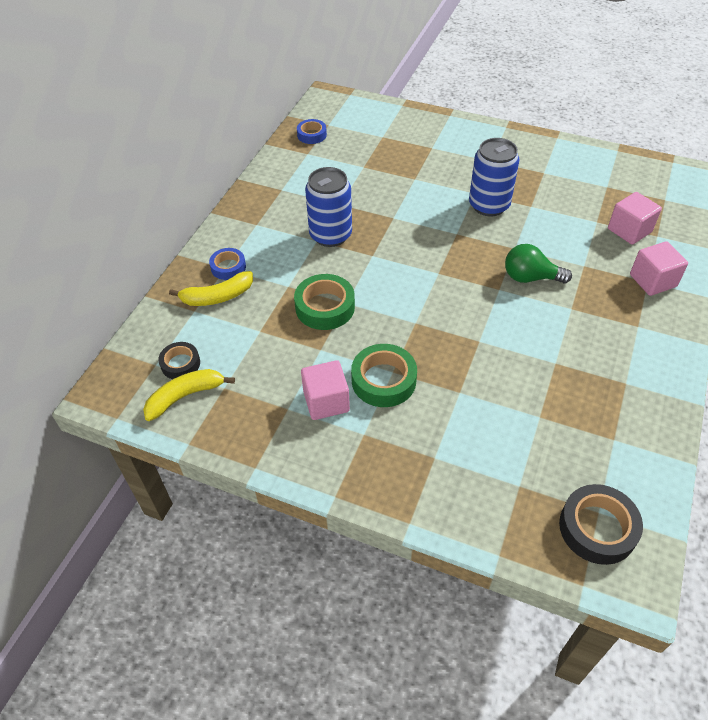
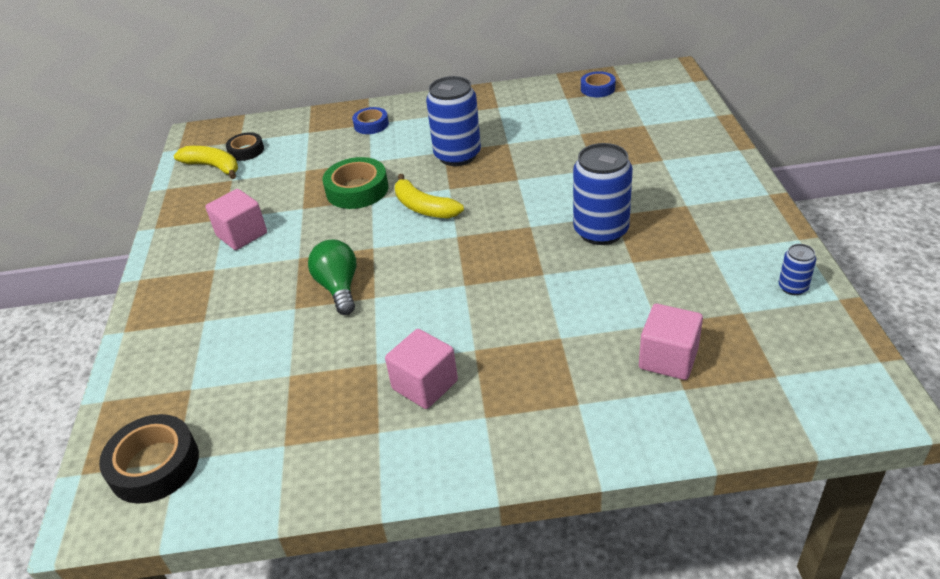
camera: 65 degrees right, 10 degrees down
yellow banana [169,271,253,306] -> yellow banana moved to [395,174,464,219]
green tape [351,344,417,407] -> none
green light bulb [505,244,572,283] -> green light bulb moved to [308,240,356,315]
pink cube [630,241,688,296] -> pink cube moved to [385,329,458,409]
none -> blue can [779,244,816,295]

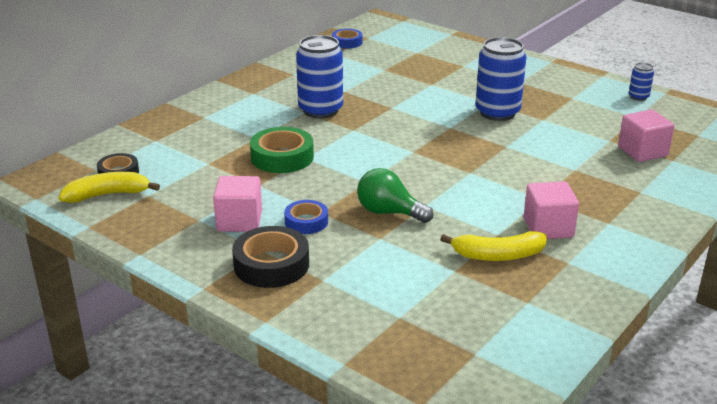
camera: 50 degrees left, 10 degrees down
black tape [99,414,199,504] -> black tape moved to [232,226,309,288]
blue tape [352,107,389,134] -> blue tape moved to [284,200,328,234]
yellow banana [395,174,464,219] -> yellow banana moved to [440,231,547,261]

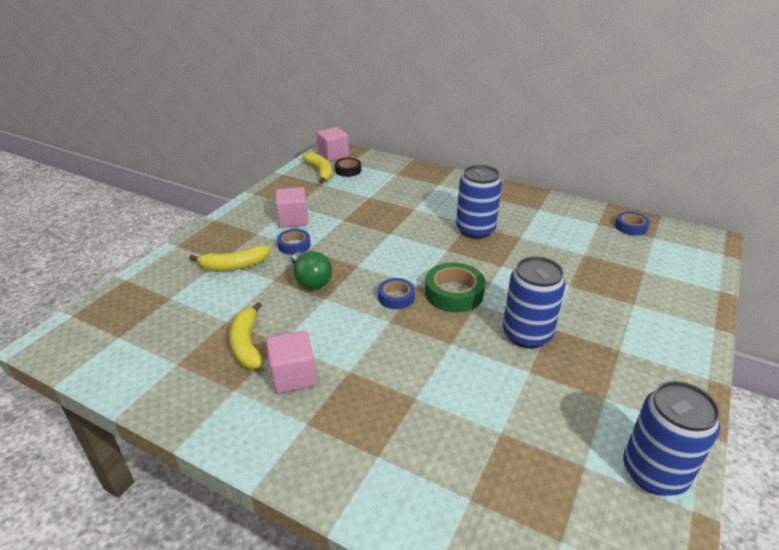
camera: 80 degrees right, 5 degrees up
black tape [232,226,309,288] -> none
green tape [250,127,314,173] -> green tape moved to [425,262,485,312]
green light bulb [357,168,433,223] -> green light bulb turned 135 degrees clockwise [292,251,332,290]
pink cube [618,110,674,162] -> pink cube moved to [317,127,349,162]
blue can [629,63,654,101] -> blue can [623,381,720,496], size x2.11
none -> yellow banana [189,245,270,271]
none -> blue tape [378,278,415,309]

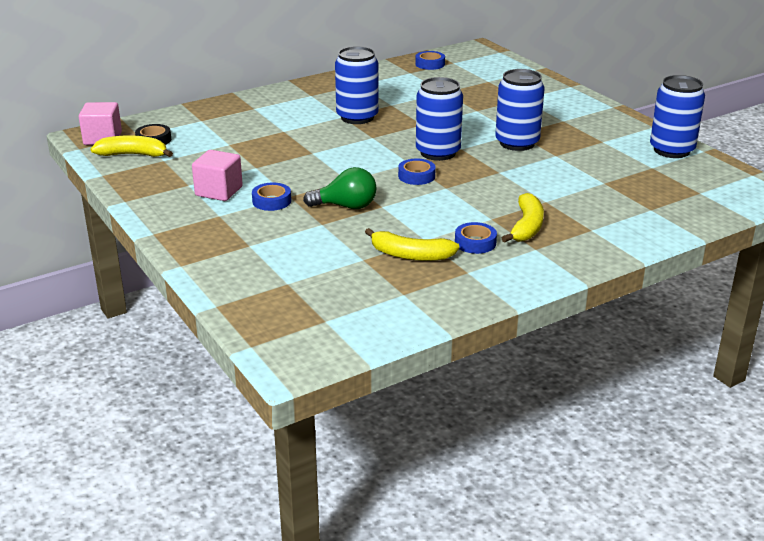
camera: 60 degrees left, 5 degrees down
yellow banana [189,245,270,271] -> yellow banana moved to [502,193,544,243]
pink cube [266,331,317,394] -> blue tape [455,222,497,254]
green tape [425,262,485,312] -> blue can [416,77,463,161]

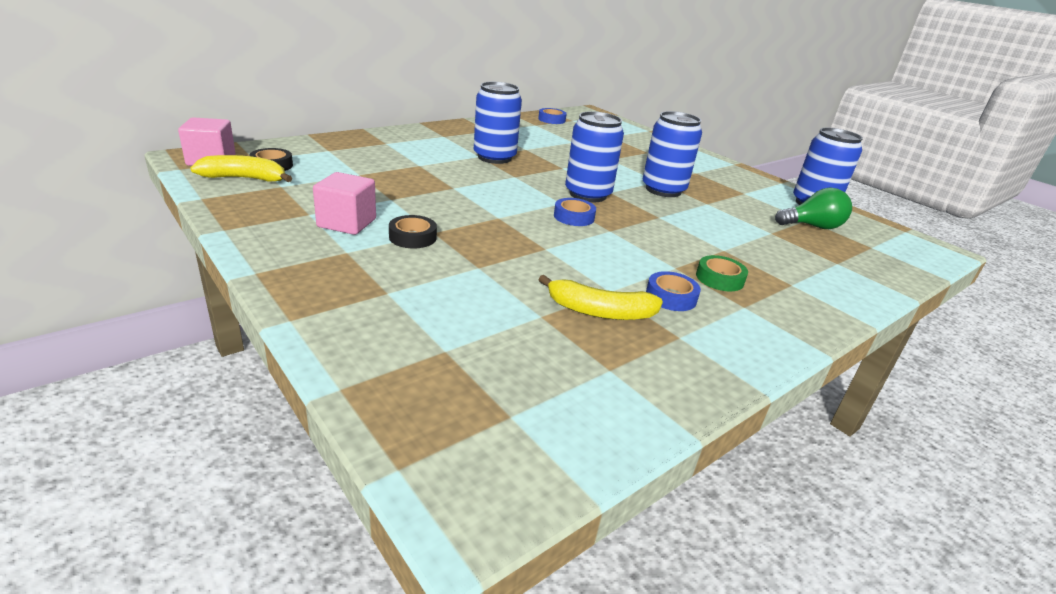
camera: 10 degrees left, 0 degrees up
blue tape [252,183,291,211] -> black tape [389,215,437,248]
green light bulb [303,167,377,209] -> green light bulb moved to [775,188,852,229]
yellow banana [502,193,544,243] -> green tape [696,255,748,291]

